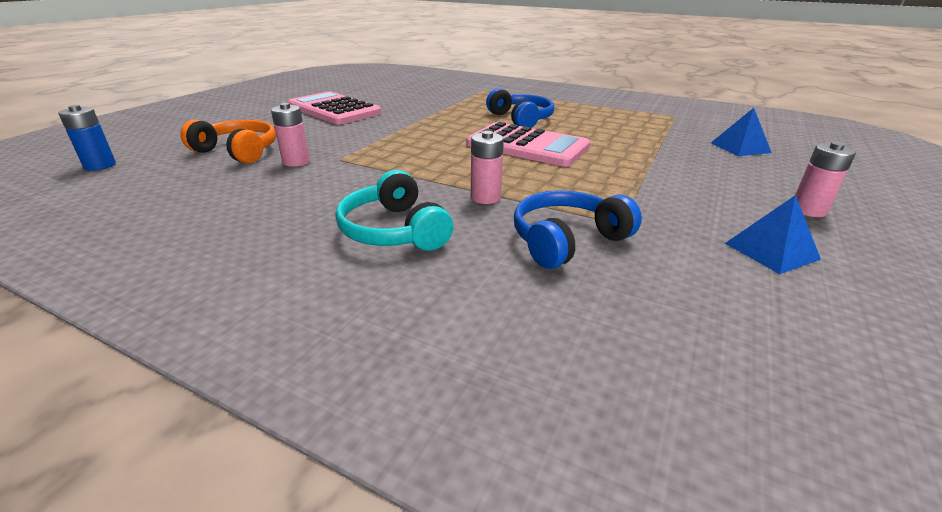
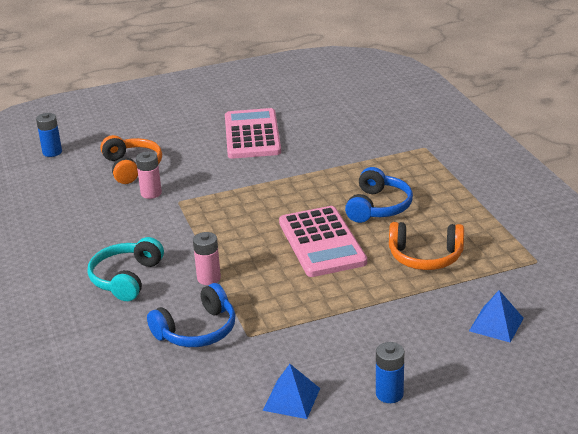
camera: 45 degrees right, 0 degrees up
blue headphones [514,190,642,269] -> blue headphones turned 135 degrees clockwise [147,283,235,347]
pink battery [795,142,856,217] -> blue battery [376,342,404,403]
none -> orange headphones [389,222,464,270]

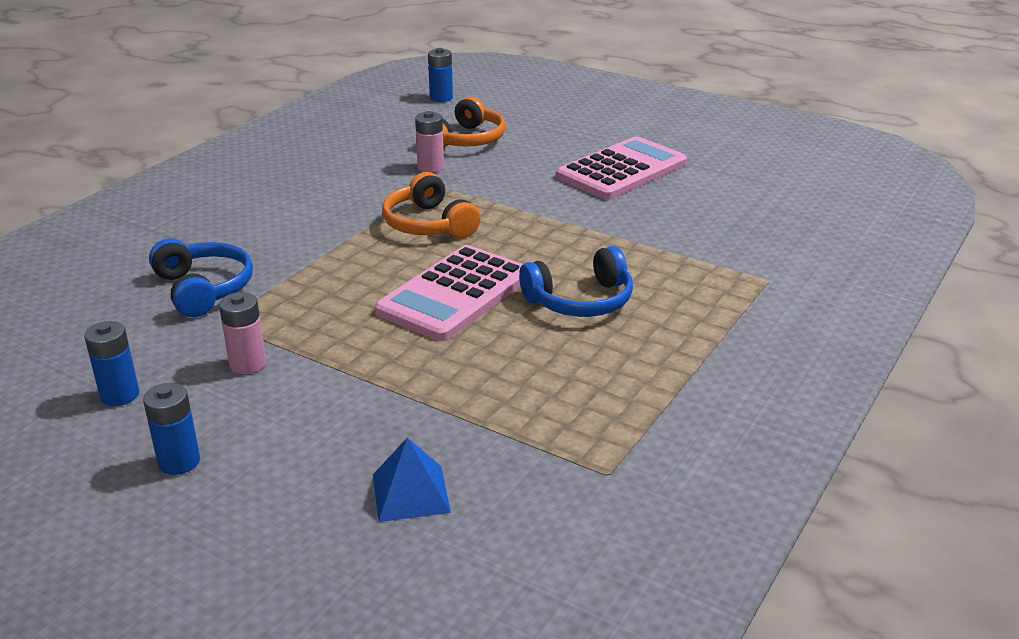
camera: 50 degrees right, 0 degrees up
turquoise headphones [88,237,164,301] -> none
blue headphones [147,283,235,347] -> blue headphones turned 135 degrees counterclockwise [149,238,253,317]
pink battery [193,232,221,285] -> pink battery moved to [219,292,266,374]
blue pyramid [263,364,320,419] -> blue battery [84,321,139,406]
orange headphones [389,222,464,270] -> orange headphones moved to [382,172,480,238]

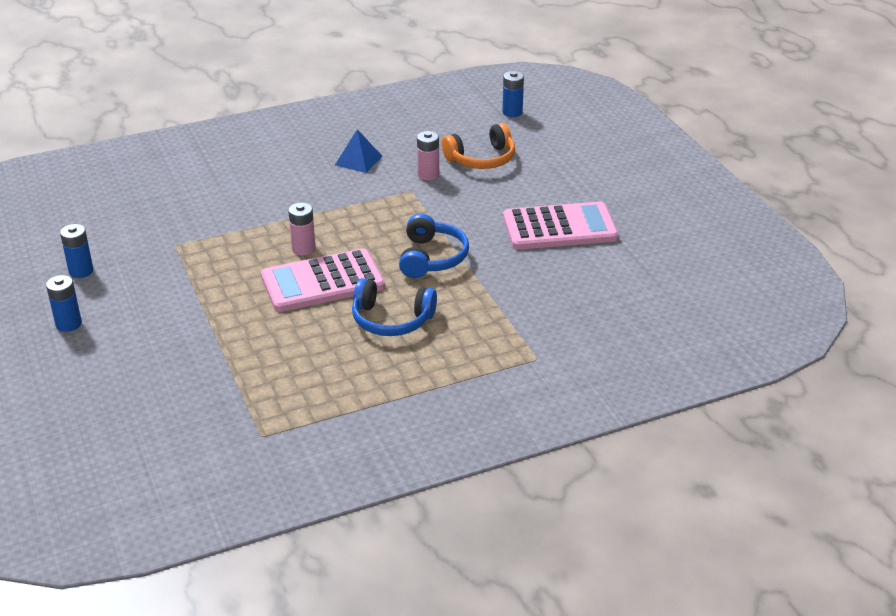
camera: 35 degrees right, 5 degrees up
blue headphones [149,238,253,317] -> blue headphones moved to [399,214,469,278]
pink battery [219,292,266,374] -> pink battery moved to [288,203,316,256]
blue pyramid [373,437,451,522] -> blue pyramid moved to [335,129,382,173]
orange headphones [382,172,480,238] -> none

